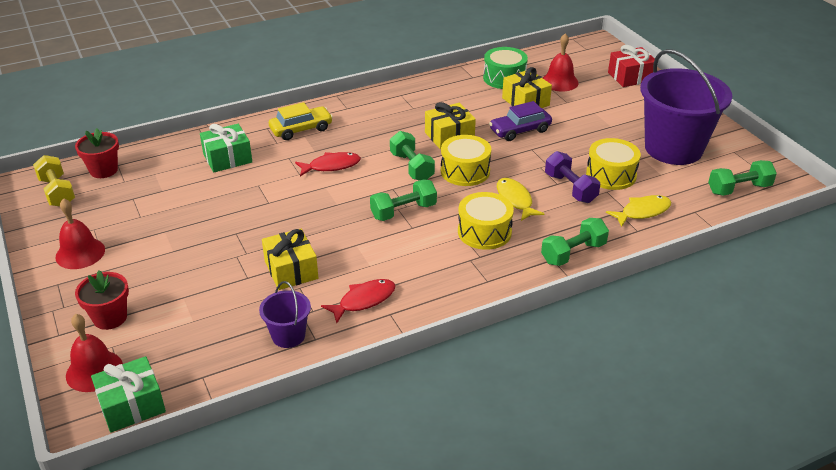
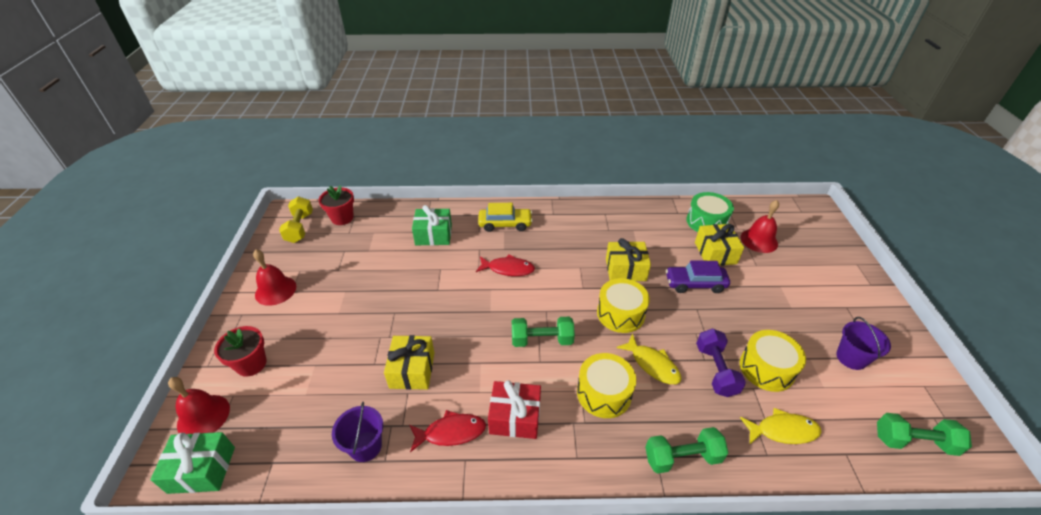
camera: 25 degrees right, 5 degrees up
green dumbbell [390,131,435,181] -> none
yellow fish [497,178,545,221] -> yellow fish turned 135 degrees clockwise [616,334,681,384]
red gift [608,45,655,87] -> red gift moved to [488,380,541,439]
purple bucket [640,49,732,165] -> purple bucket [836,317,891,370], size x0.45

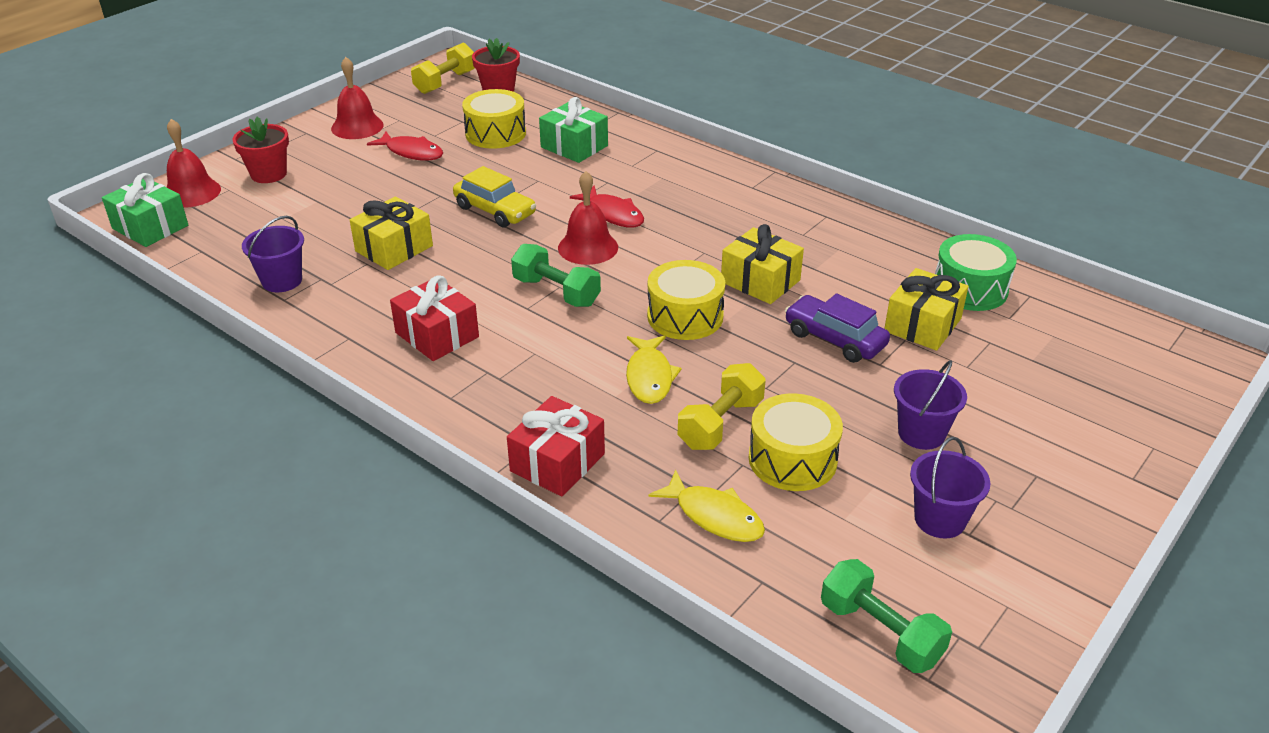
camera: 40 degrees right, 5 degrees down
red fish [410,410,486,452] -> red fish moved to [367,131,443,161]
yellow car [478,203,533,232] -> yellow car moved to [453,166,536,228]
yellow drum [577,353,636,418] -> yellow drum moved to [462,89,526,149]
green dumbbell [645,427,728,474] -> red gift [507,396,605,497]
purple dumbbell [696,328,746,397] -> yellow dumbbell [678,363,766,450]
red bell [741,200,779,253] -> red bell moved to [558,171,618,265]
none -> purple bucket [894,360,967,450]

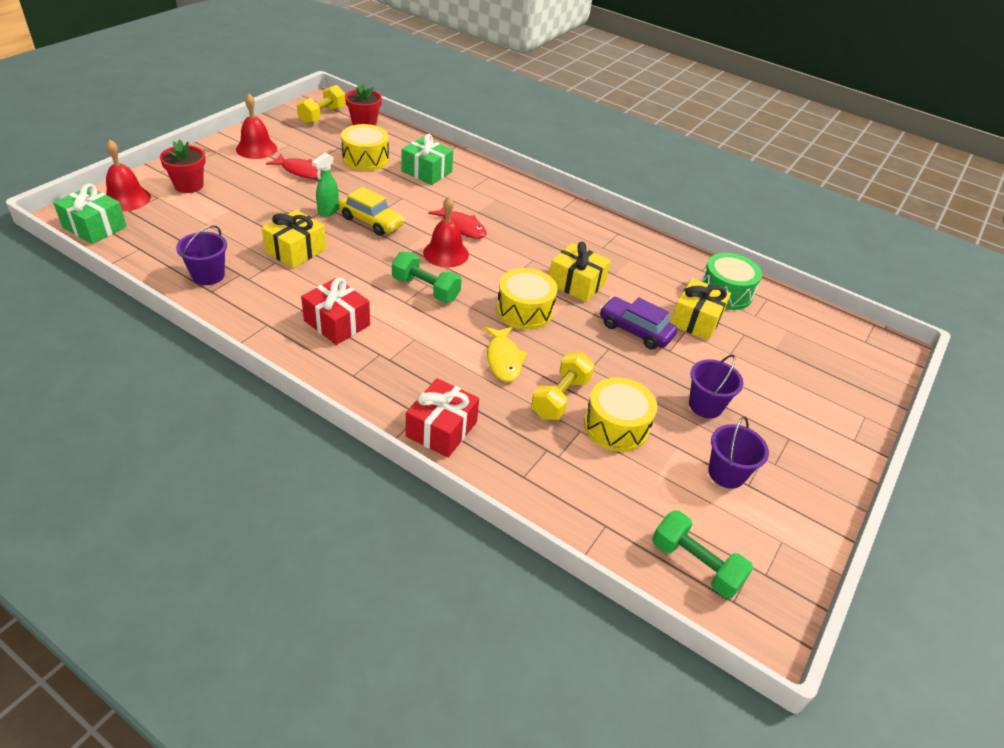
camera: 10 degrees left, 5 degrees up
yellow fish [648,470,765,542] -> none
none -> green spray bottle [312,153,339,217]

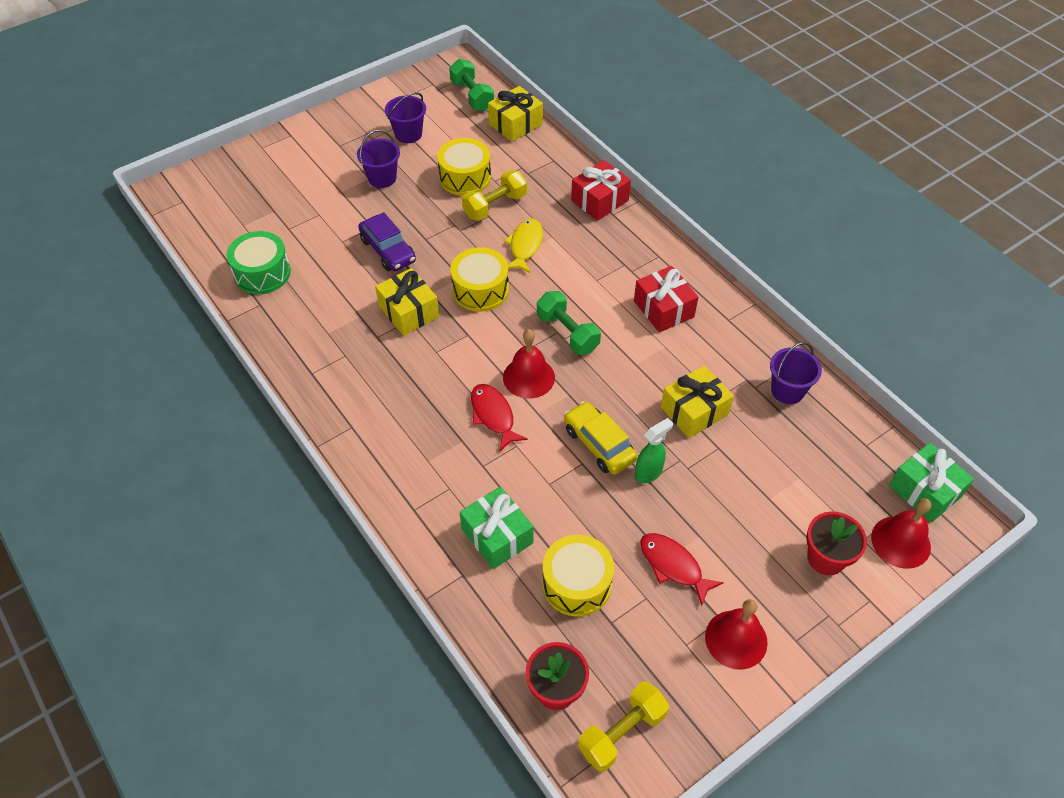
camera: 155 degrees left, 10 degrees up
yellow gift [670,278,731,340] -> yellow gift moved to [488,86,543,142]

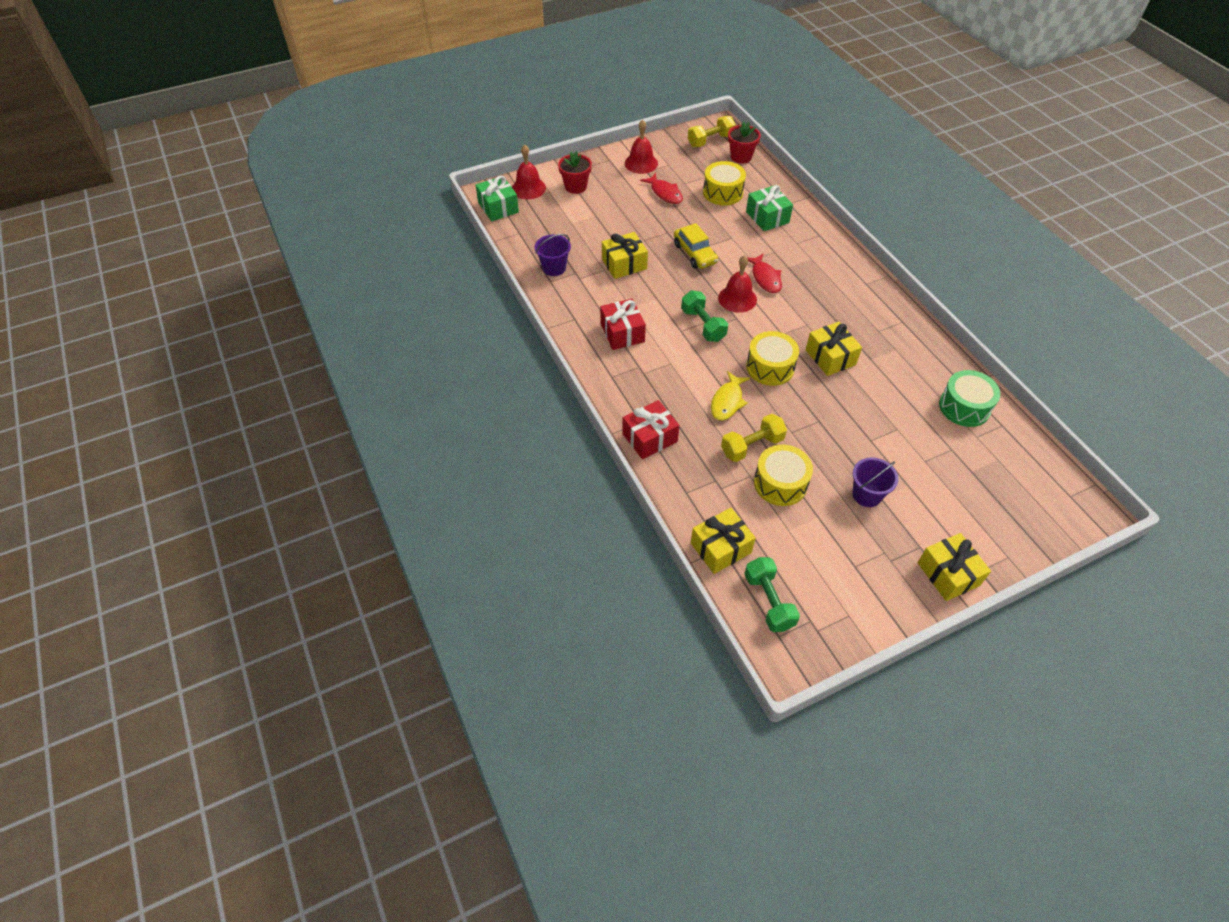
camera: 170 degrees left, 0 degrees up
purple car [358,212,416,271] -> none
purple bucket [385,92,426,143] -> none
green spray bottle [635,418,673,483] -> none
none -> yellow gift [918,533,991,601]

